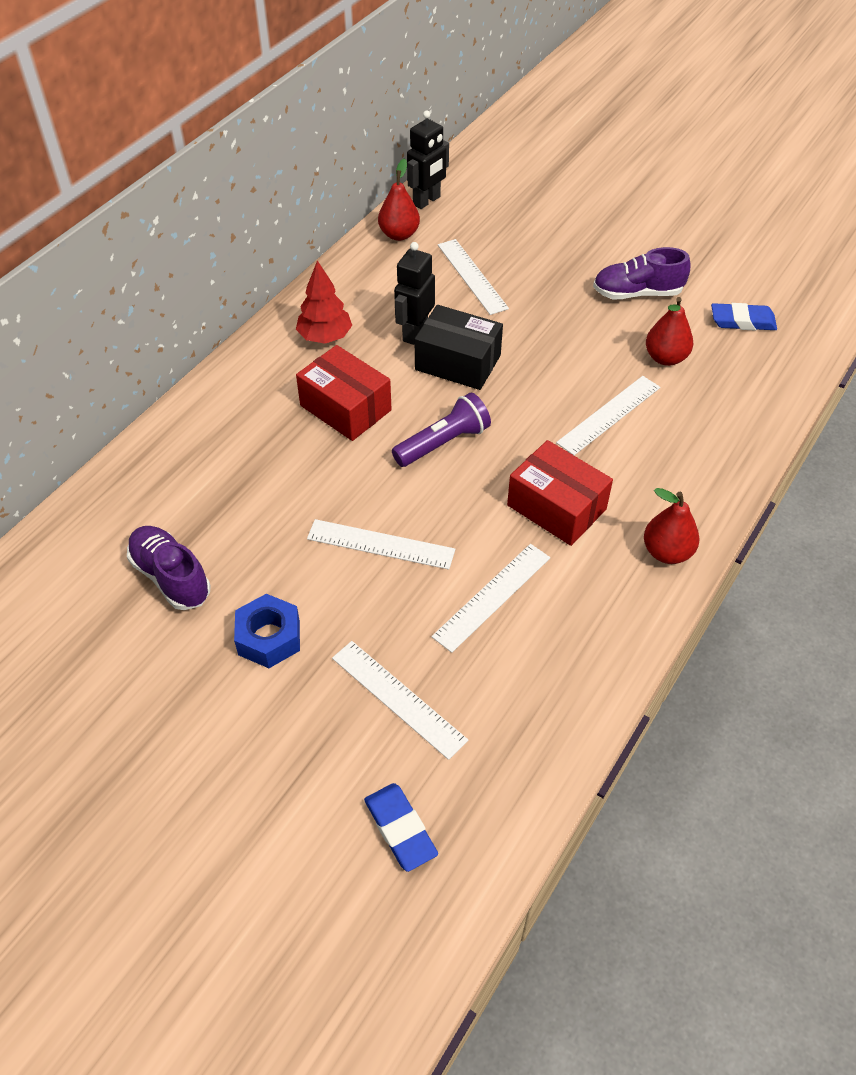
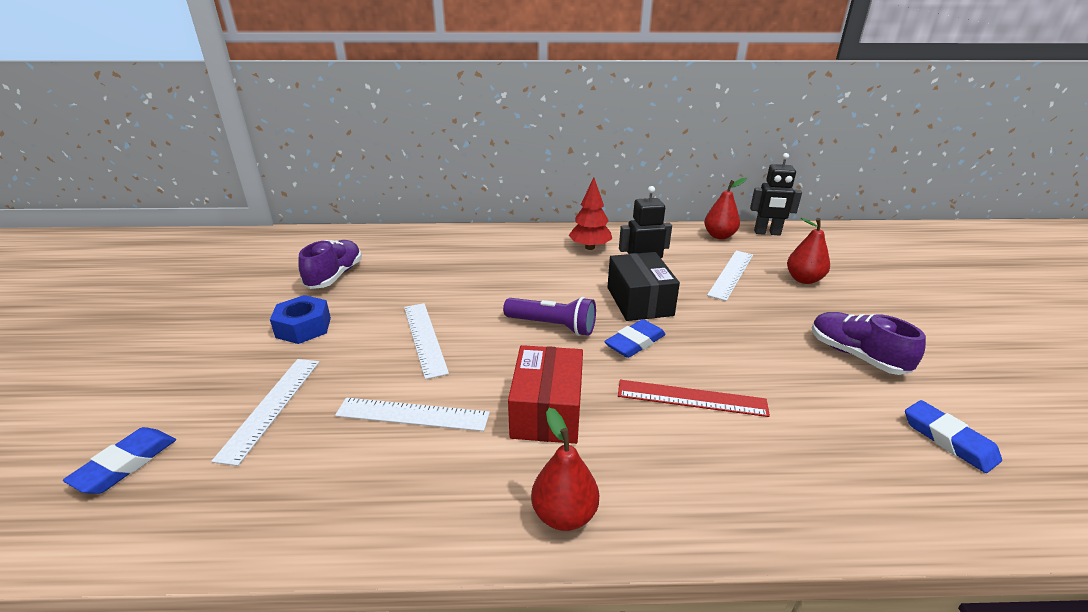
camera: 55 degrees right, 20 degrees down
red box [296,345,392,441] -> none
white ruler [556,376,660,455] -> red ruler [618,380,770,417]
red pear [646,297,693,366] -> red pear moved to [787,218,830,284]
none -> blue eraser [604,319,666,358]

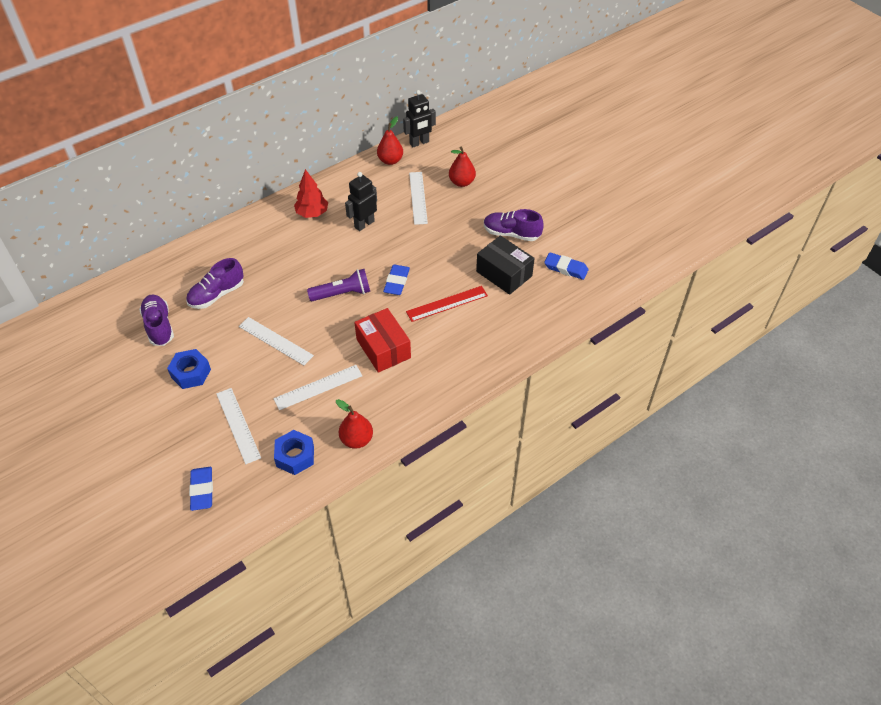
camera: 35 degrees left, 20 degrees up
red pear [531,408,599,531] -> red pear moved to [336,399,373,449]
black box [608,252,680,321] -> black box moved to [476,236,535,295]
none -> purple shoe [186,258,244,309]
none -> blue nut [274,430,314,475]

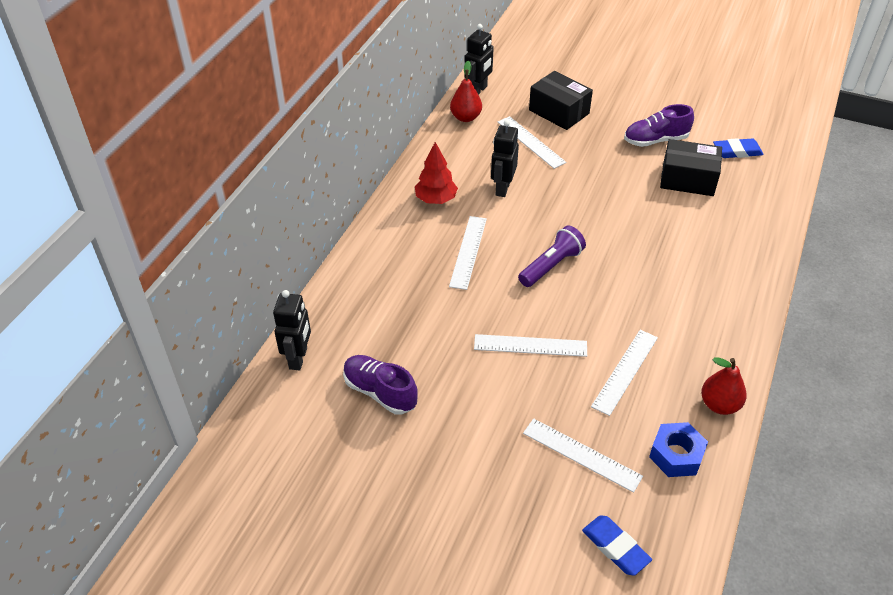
camera: 30 degrees left, 5 degrees down
blue nut [167,349,211,389] -> none
purple shoe [186,258,244,309] -> none
red box [354,308,411,373] -> none
blue eraser [383,265,410,295] -> none
red ruler [406,286,488,322] -> none
red pear [449,147,476,187] -> black box [529,71,593,130]
none -> black robot [273,290,311,370]
none -> white ruler [449,216,487,290]

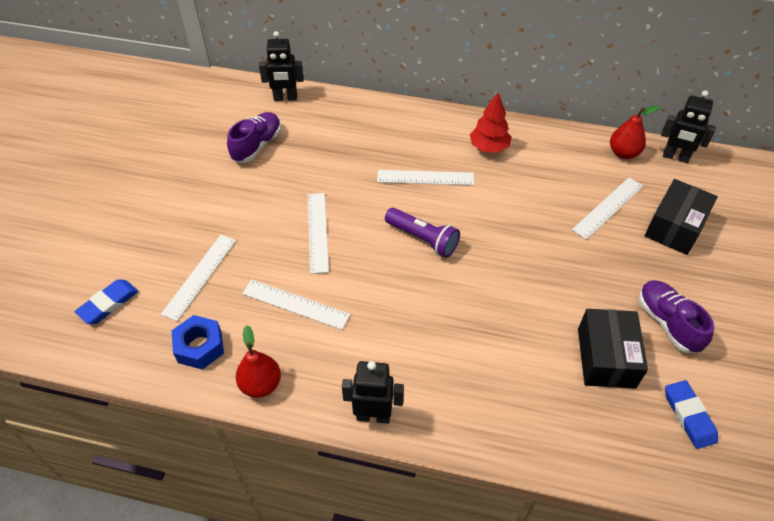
camera: 80 degrees right, 5 degrees up
black robot [491,120,519,197] -> black robot moved to [342,361,404,424]

